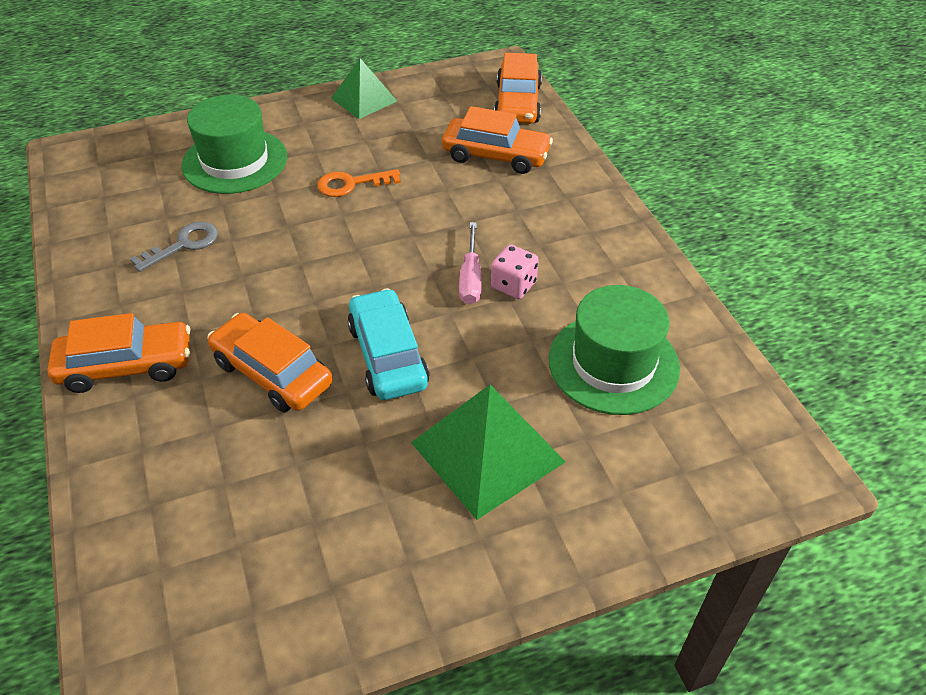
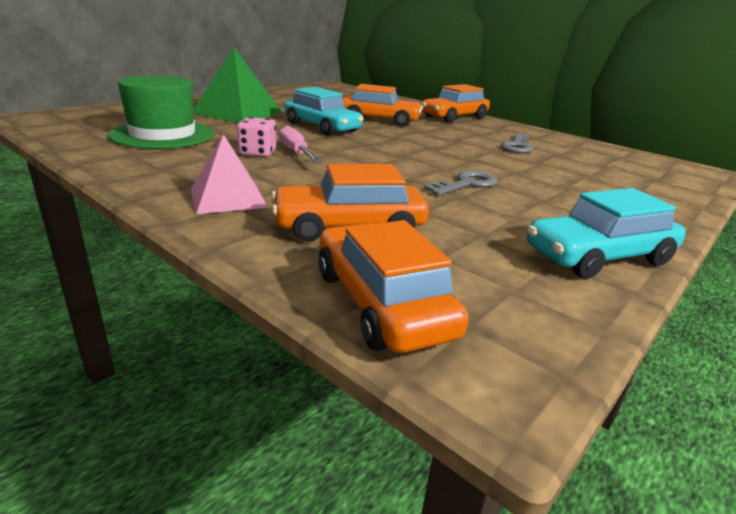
camera: 150 degrees right, 20 degrees down
green hat [181,95,287,194] -> none
orange key [317,169,401,197] -> grey key [424,170,497,196]
green pyramid [331,58,397,119] -> turquoise car [527,188,686,279]
none -> pink pyramid [191,134,268,214]

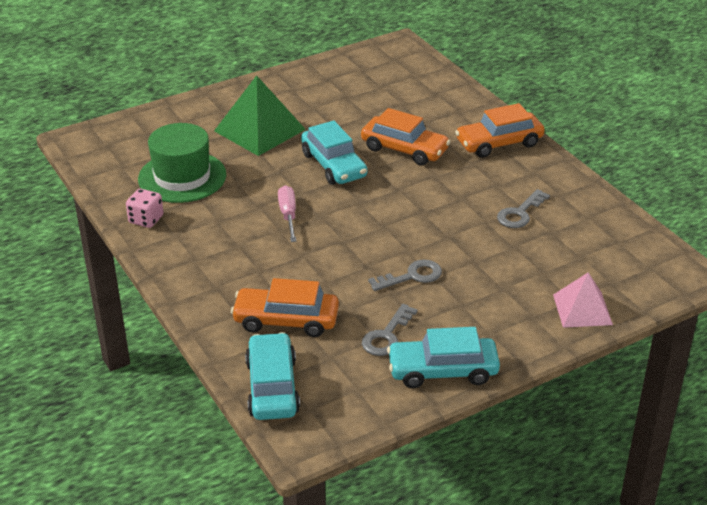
camera: 20 degrees right, 10 degrees up
pink pyramid [191,134,268,214] -> pink pyramid moved to [553,273,613,328]
pink dice [237,117,276,157] -> pink dice moved to [126,189,164,228]
orange car [318,220,469,353] -> turquoise car [245,332,300,420]
none -> grey key [362,304,418,356]

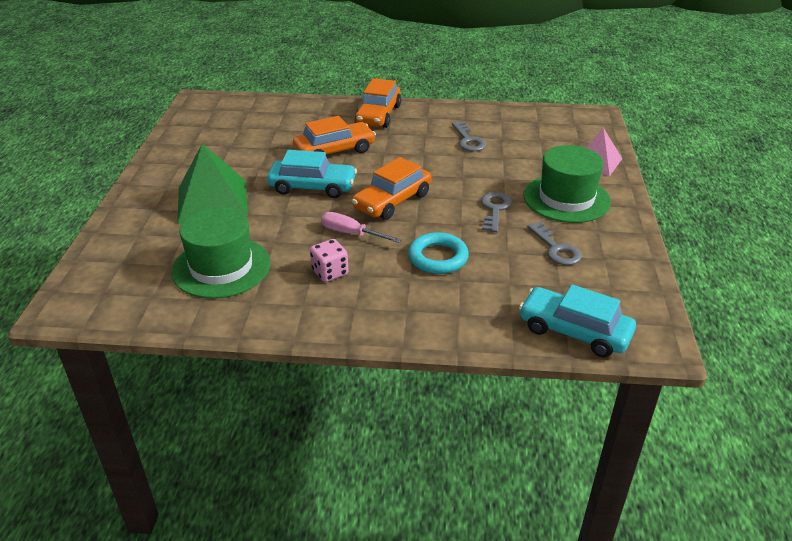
camera: 55 degrees left, 0 degrees up
pink dice [126,189,164,228] -> pink dice moved to [310,239,349,282]
orange car [231,278,339,337] -> orange car moved to [352,157,432,220]
turquoise car [387,327,500,388] -> none
none -> turquoise ring [408,232,469,274]
none -> green hat [523,145,611,223]

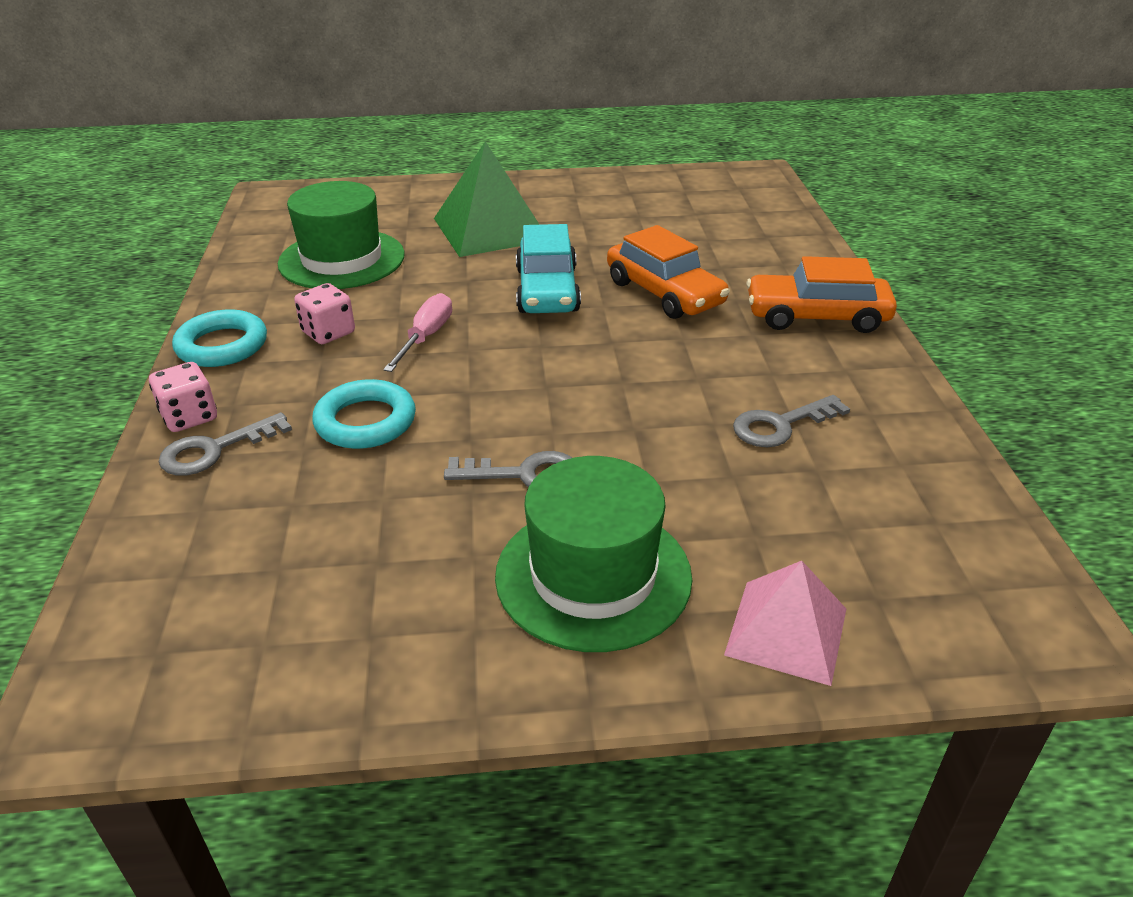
camera: 80 degrees right, 0 degrees up
orange car [352,157,432,220] -> none
turquoise car [519,285,636,358] -> none
grey key [527,222,582,265] -> grey key moved to [159,412,292,476]
none -> pink dice [149,362,217,432]
none -> turquoise ring [172,309,267,367]

